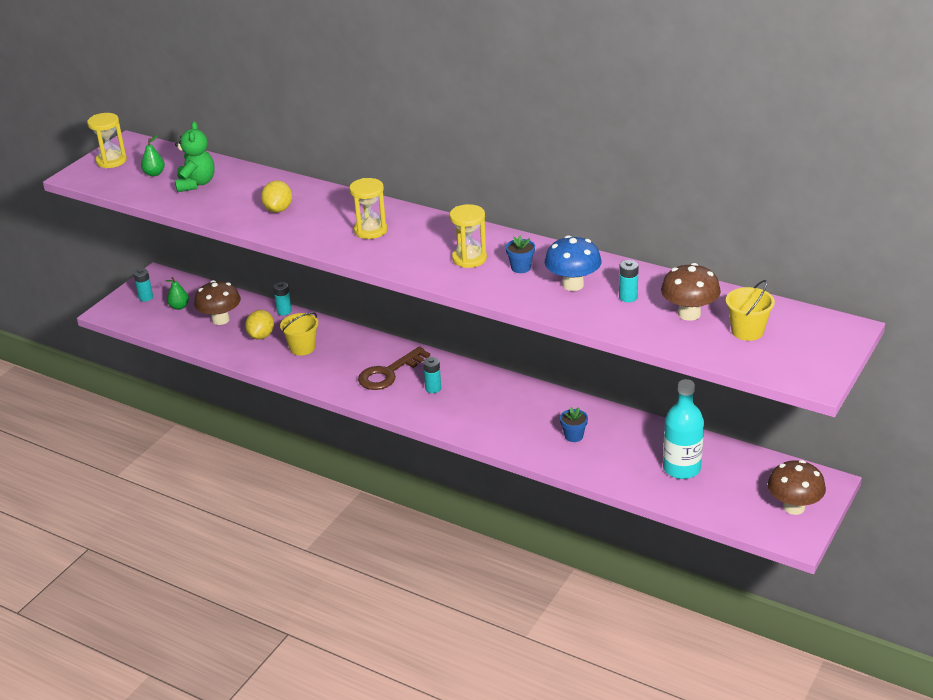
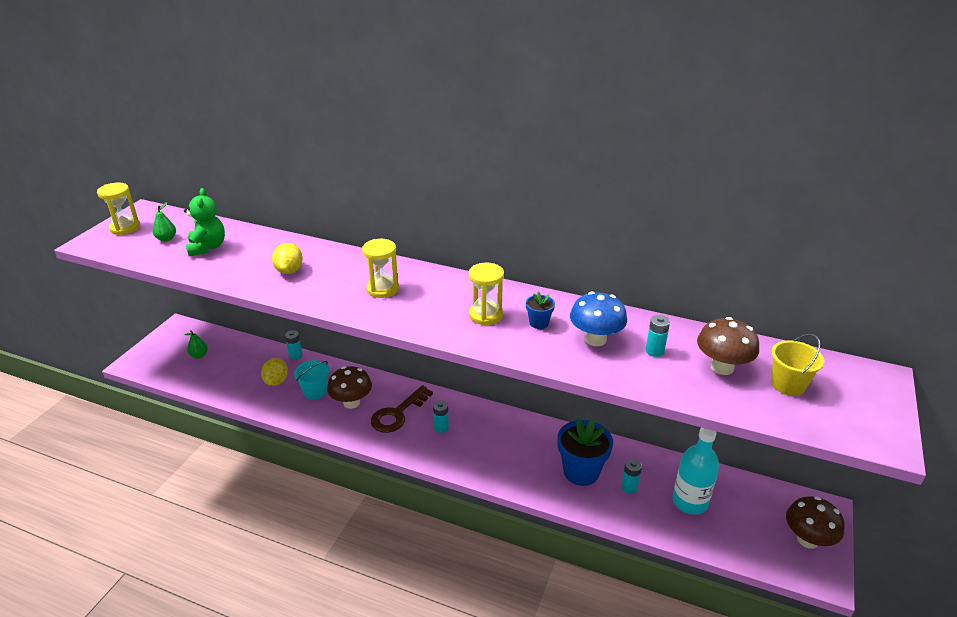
camera: 10 degrees left, 0 degrees up
turquoise battery [133,268,153,301] -> turquoise battery moved to [621,459,642,494]
brown mushroom [194,280,241,325] -> brown mushroom moved to [327,366,372,409]
yellow bucket [280,312,318,356] -> turquoise bucket [294,360,330,400]
blue flower pot [560,407,588,442] -> blue flower pot [557,418,613,486], size x2.07

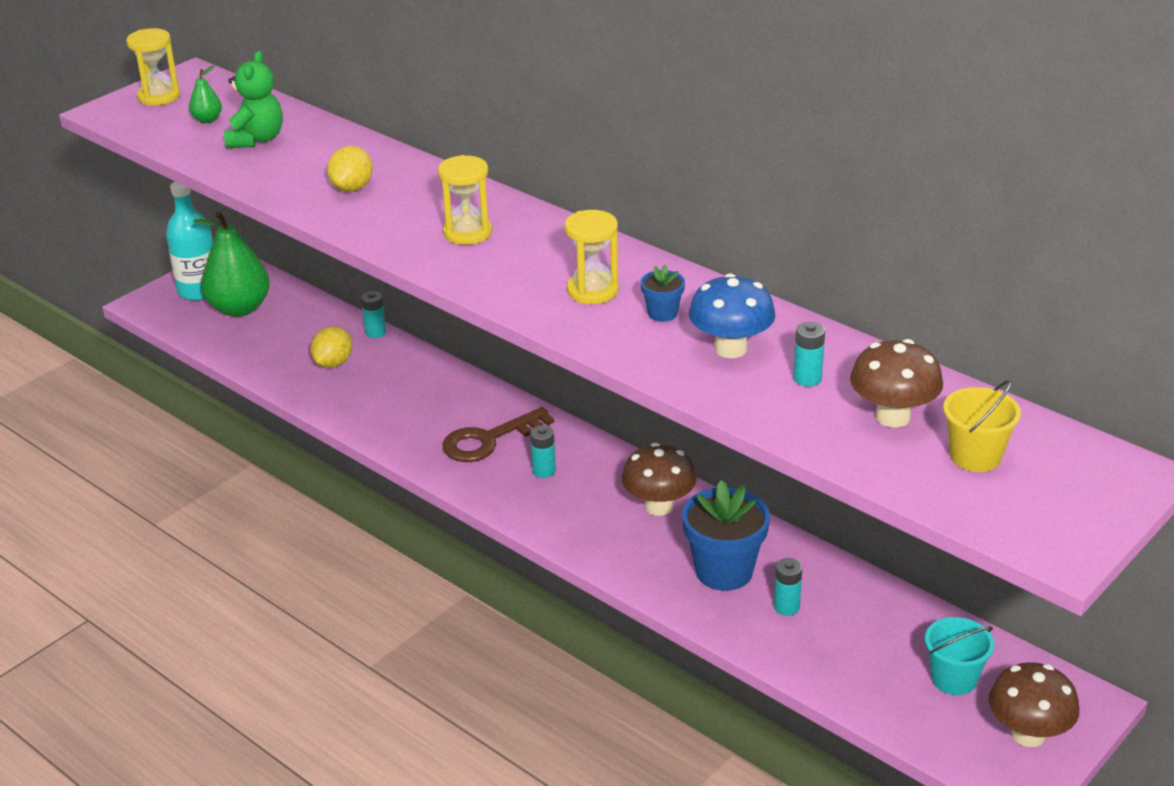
camera: 20 degrees right, 0 degrees up
green pear [184,331,208,359] -> green pear [193,211,270,317], size x2.23
turquoise bucket [294,360,330,400] -> turquoise bucket moved to [925,617,994,695]
brown mushroom [327,366,372,409] -> brown mushroom moved to [622,443,697,516]
turquoise bottle [672,428,719,515] -> turquoise bottle moved to [166,182,213,301]

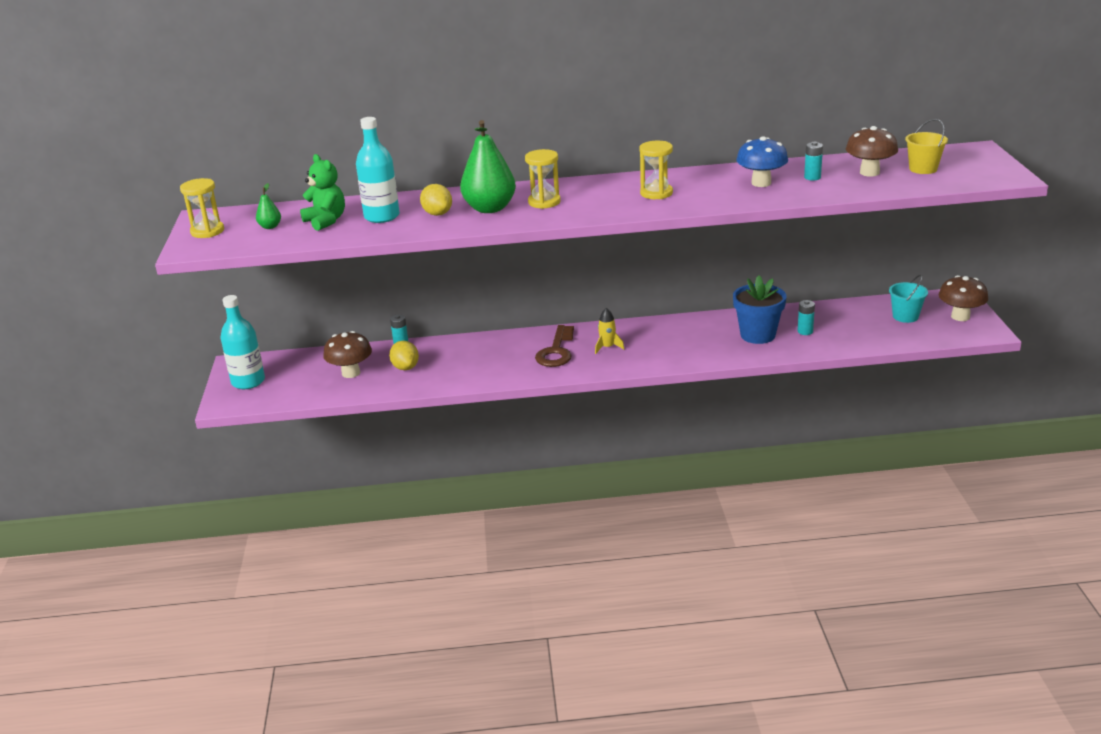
camera: 45 degrees left, 5 degrees down
green pear [193,211,270,317] -> green pear moved to [460,120,516,213]
turquoise battery [530,425,556,478] -> yellow rocket [595,308,624,354]
brown mushroom [622,443,697,516] -> brown mushroom moved to [323,331,372,378]
blue flower pot [641,265,685,322] -> none
none -> turquoise bottle [356,117,400,223]

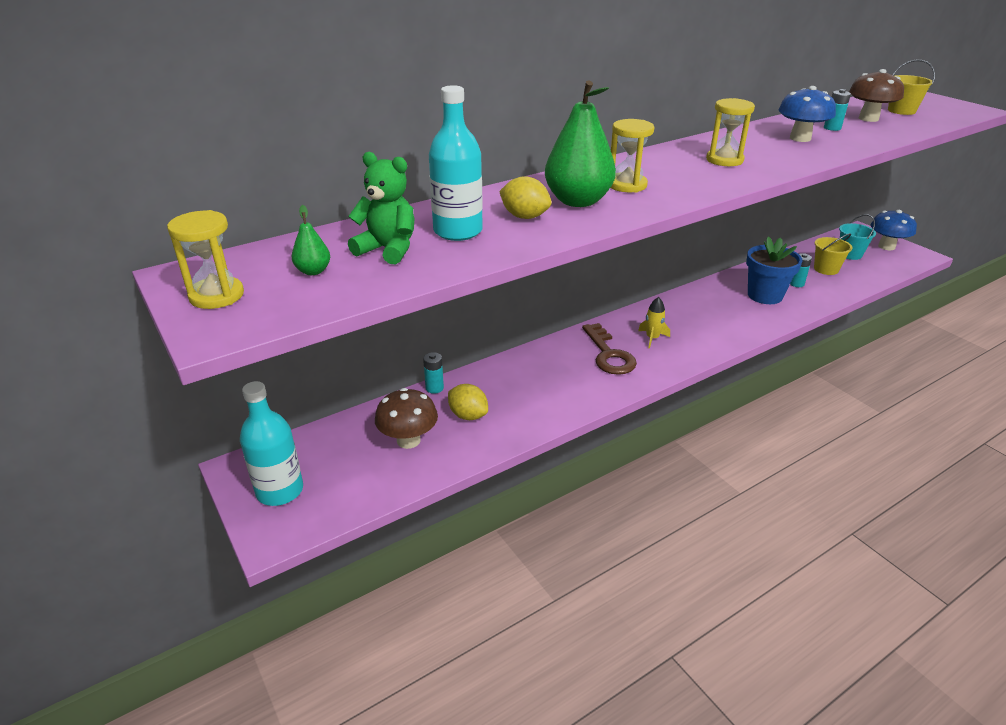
camera: 30 degrees left, 5 degrees up
brown mushroom [939,275,988,321] -> blue mushroom [871,210,917,250]
none -> yellow bucket [814,233,853,275]

